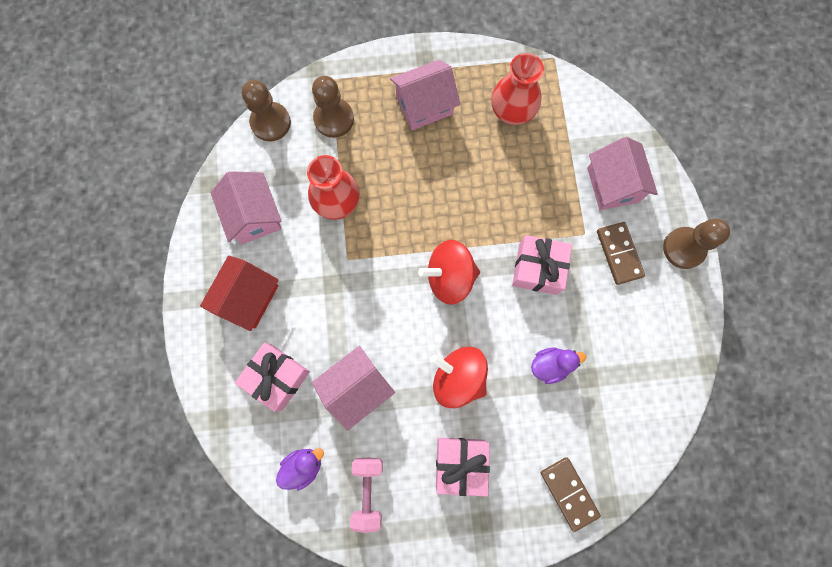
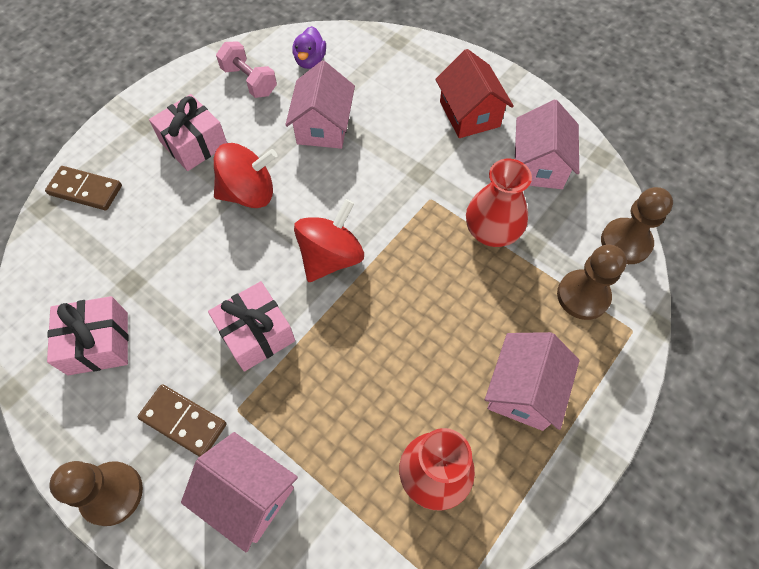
camera: 135 degrees right, 15 degrees down
pink house [210,171,282,244] -> pink house turned 75 degrees clockwise [515,99,579,189]
pink gift [235,342,310,412] -> pink gift moved to [47,296,129,375]
purple duck [531,348,586,384] -> none

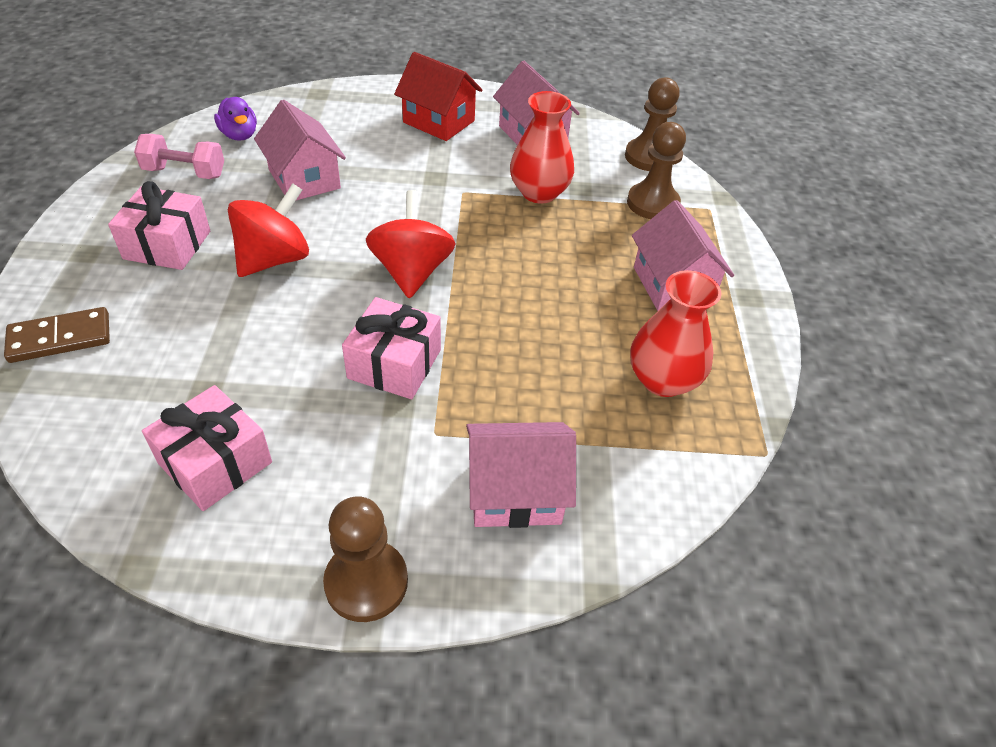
camera: 40 degrees left, 15 degrees down
brown domino [137,384,227,457] -> none

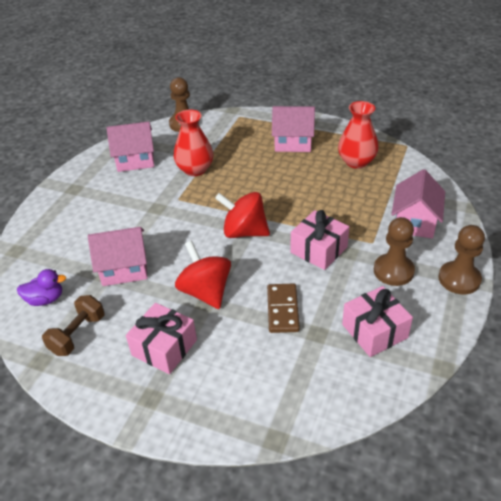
camera: 65 degrees left, 5 degrees down
brown domino [4,307,110,363] -> brown domino moved to [267,283,300,333]
pink dumbbell [134,134,224,179] -> brown dumbbell [42,295,104,356]
red house [394,52,483,141] -> none
brown pawn [627,122,686,219] -> brown pawn moved to [374,217,415,286]

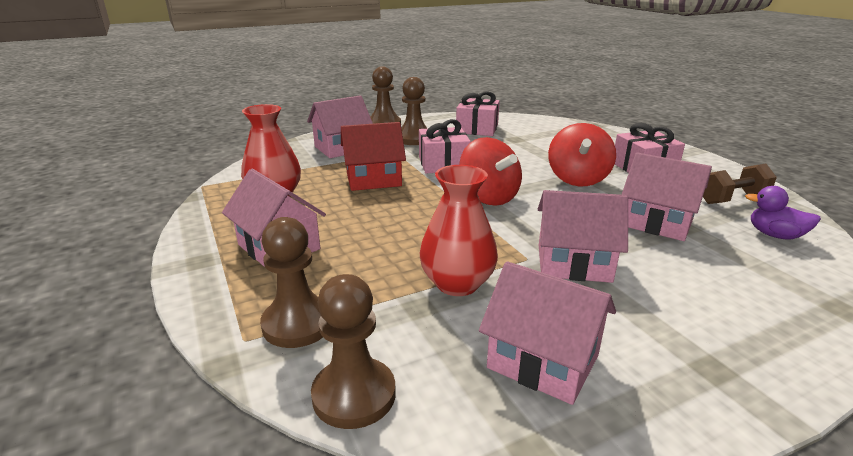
camera: 140 degrees left, 15 degrees down
brown domino [267,283,300,333] -> none
none -> brown pawn [260,217,323,348]
none -> red house [341,122,406,191]
none -> pink house [538,190,628,283]

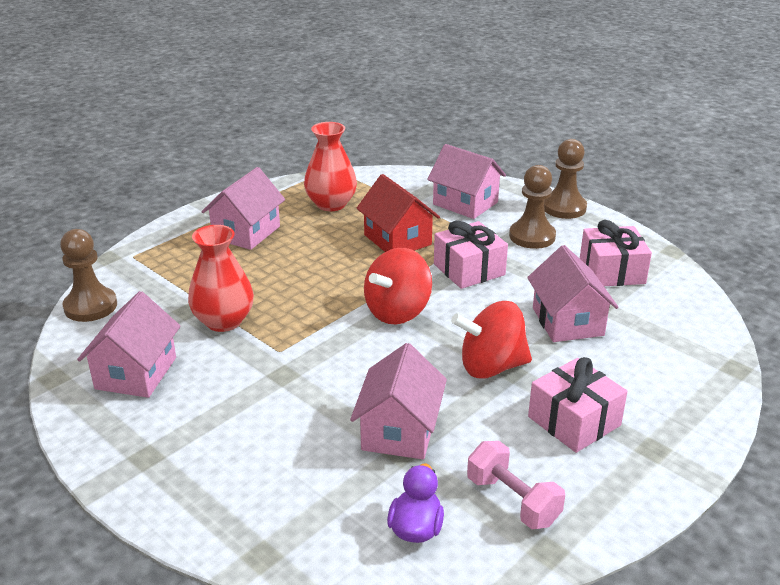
camera: 70 degrees right, 5 degrees up
brown pawn [260,217,323,348] -> none
pink house [538,190,628,283] -> pink house moved to [527,245,618,342]
brown dumbbell [703,163,777,204] -> pink dumbbell [467,441,565,529]

